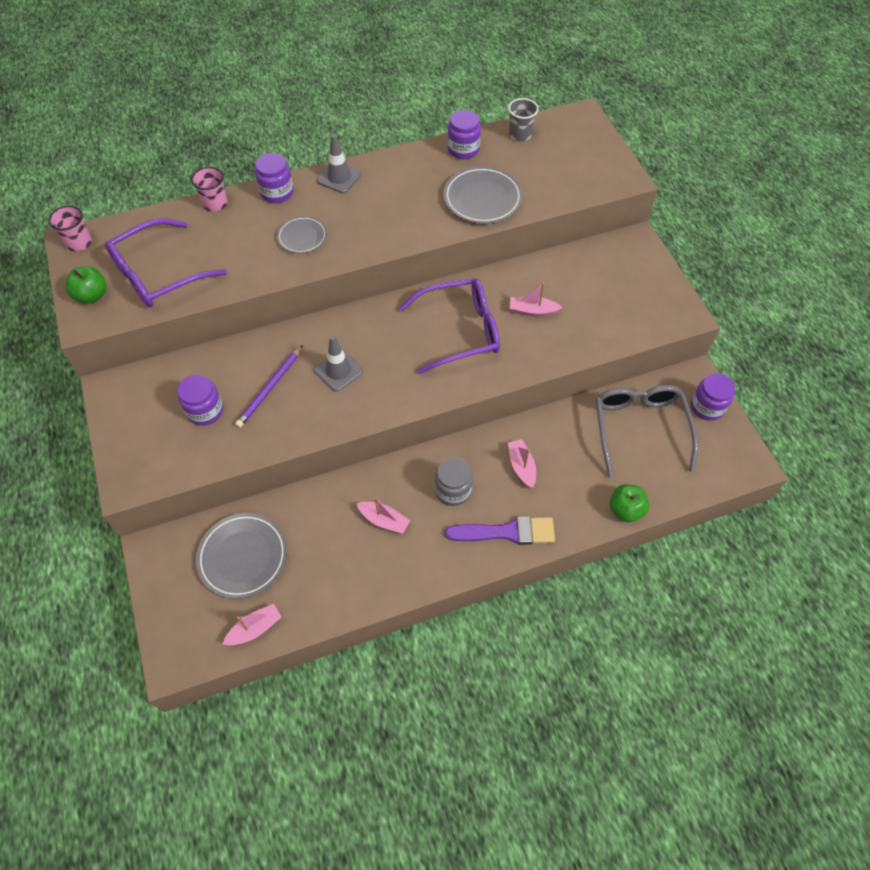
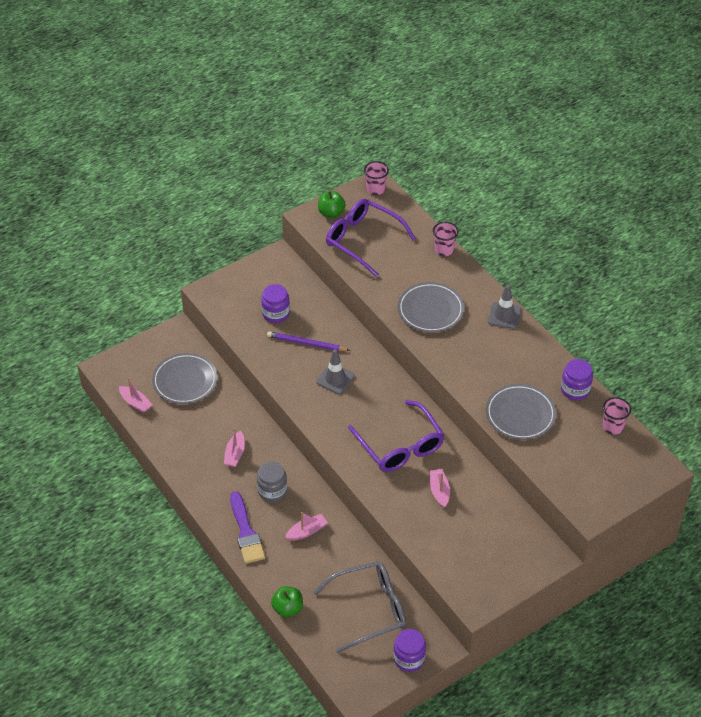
camera: 75 degrees right, 10 degrees down
purple jar [255,153,294,203] -> none
grey plate [277,216,327,253] -> grey plate [398,282,464,333], size x1.64
grey cup [508,98,539,142] -> pink cup [602,397,631,435]

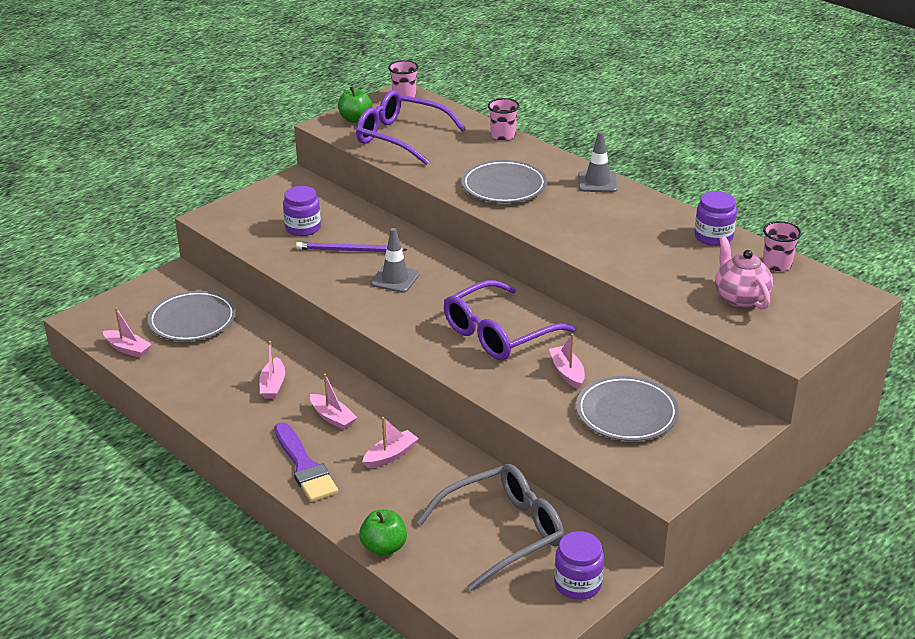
camera: 10 degrees left, 15 degrees down
grey jar [257,462,287,502] -> pink boat [310,374,357,430]
purple glasses [348,400,445,472] -> purple glasses turned 90 degrees clockwise [444,280,576,360]
grey plate [486,384,556,440] -> grey plate moved to [576,376,679,441]
none -> pink teapot [715,237,773,309]

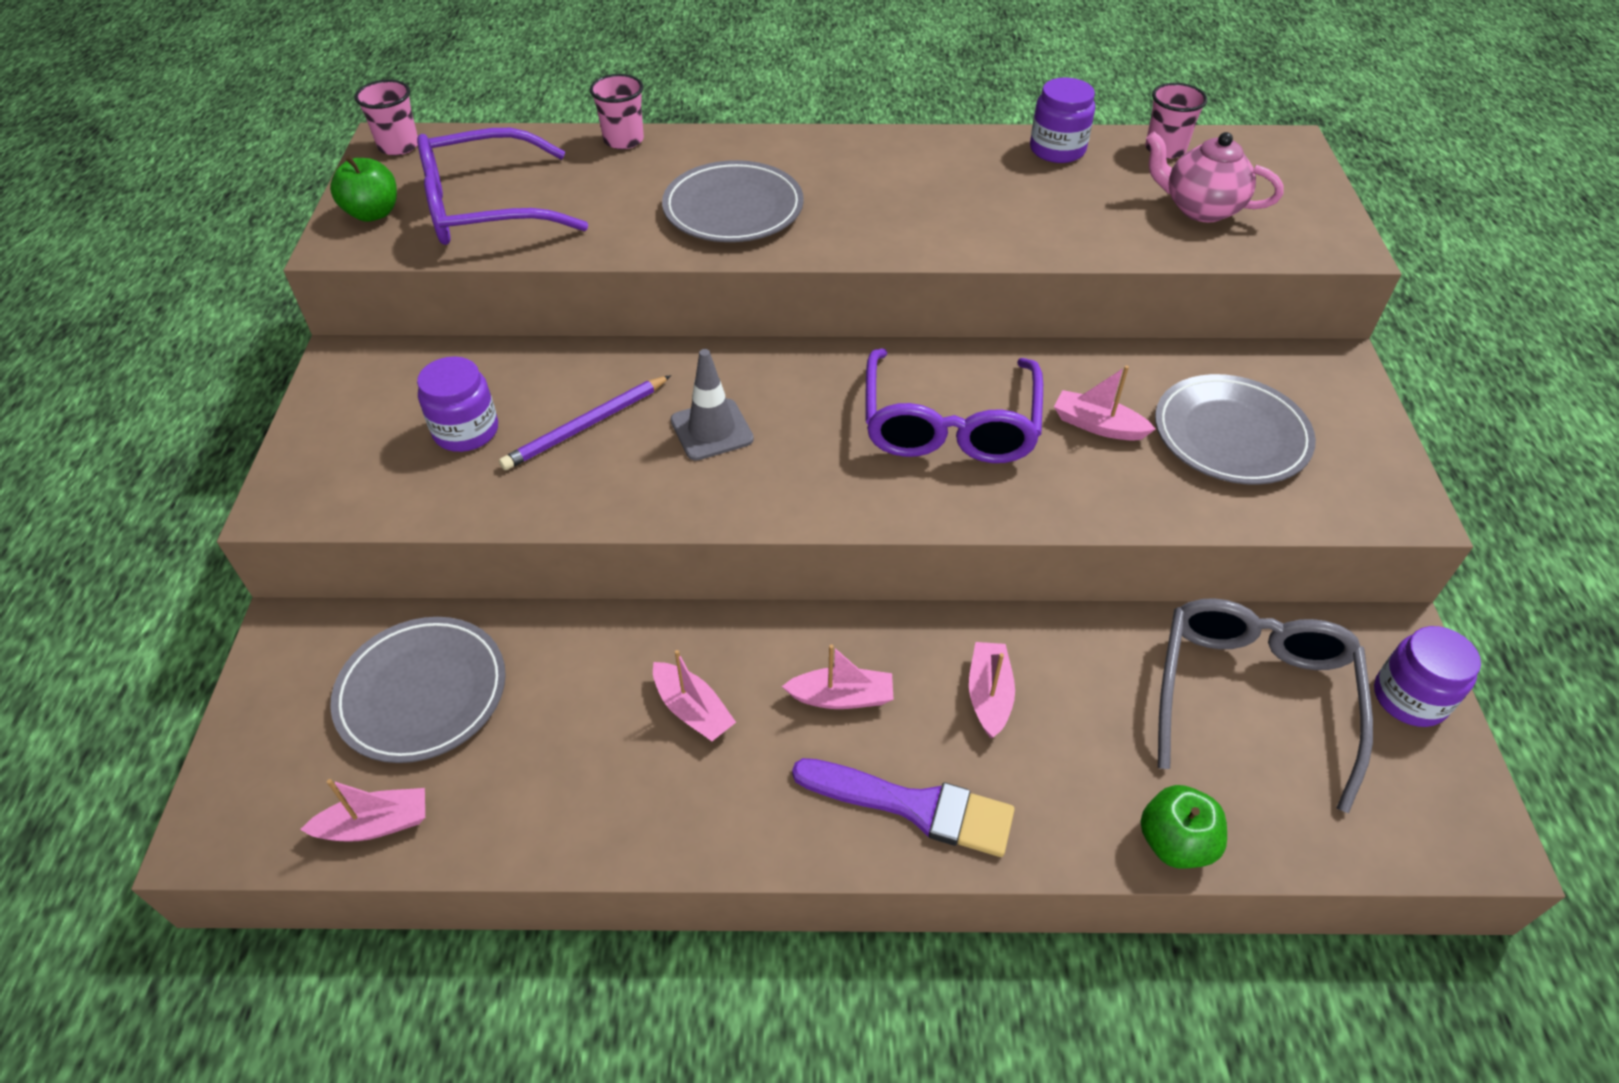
camera: 45 degrees left, 15 degrees up
grey traffic cone [578,131,618,192] -> none

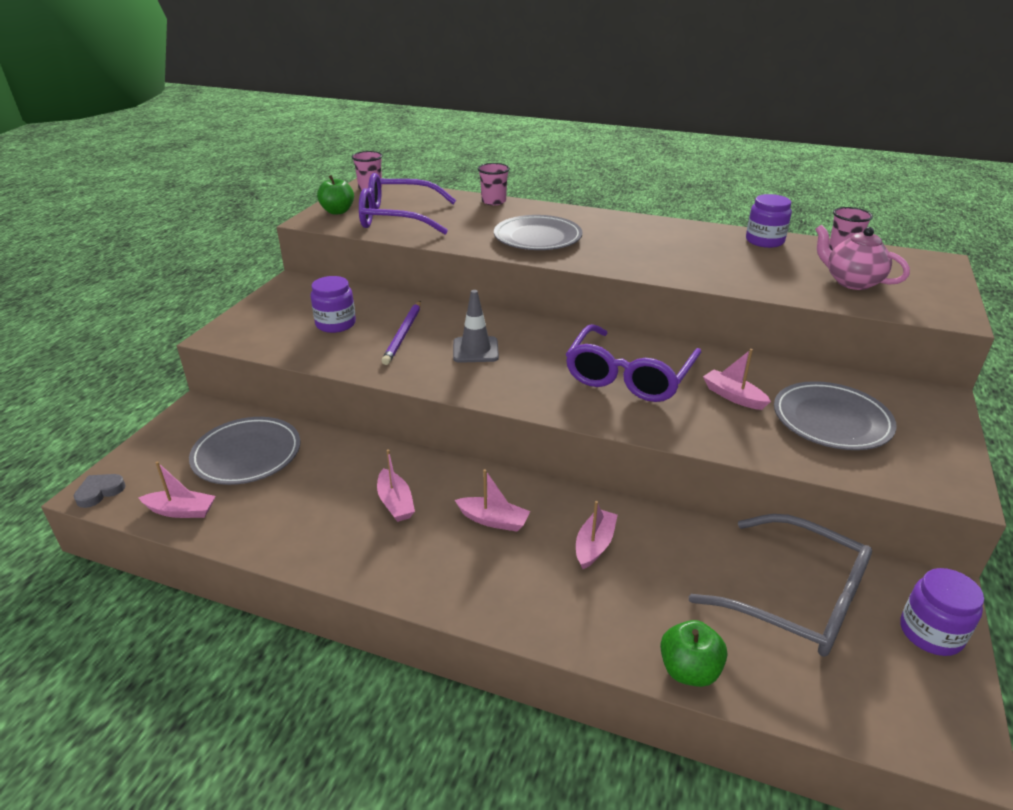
camera: 20 degrees right, 15 degrees down
purple pencil [499,375,671,470] -> purple pencil turned 60 degrees counterclockwise [381,301,421,365]
purple brush [792,758,1015,857] -> none
grey glasses [1158,598,1373,813] -> grey glasses turned 90 degrees clockwise [689,514,872,657]
none -> grey heart [74,474,126,508]

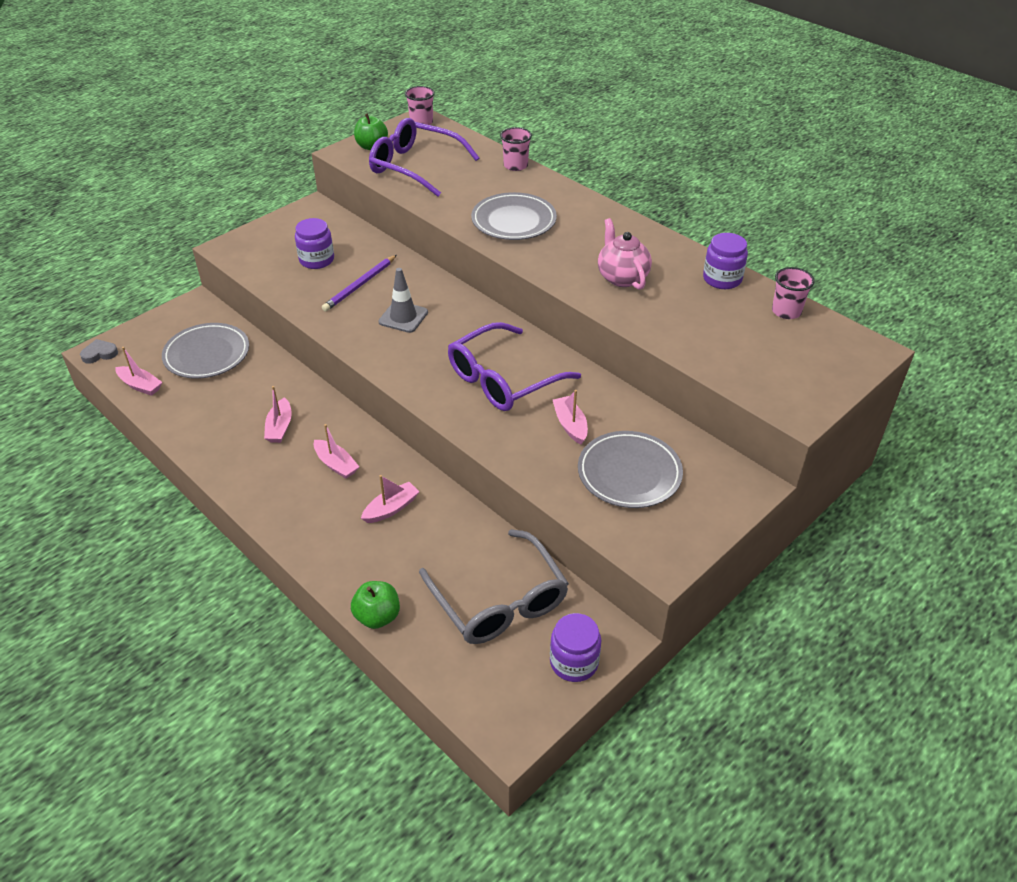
camera: 25 degrees right, 10 degrees up
pink teapot [815,225,910,290] -> pink teapot moved to [598,218,652,290]

